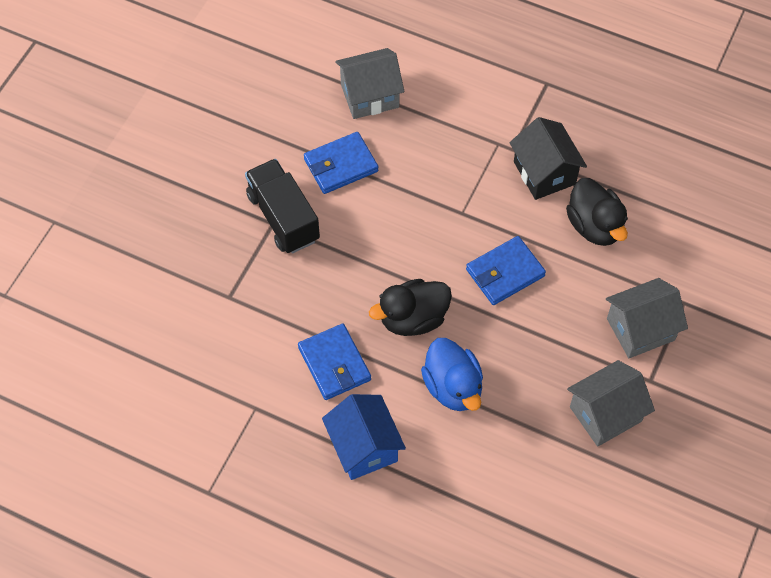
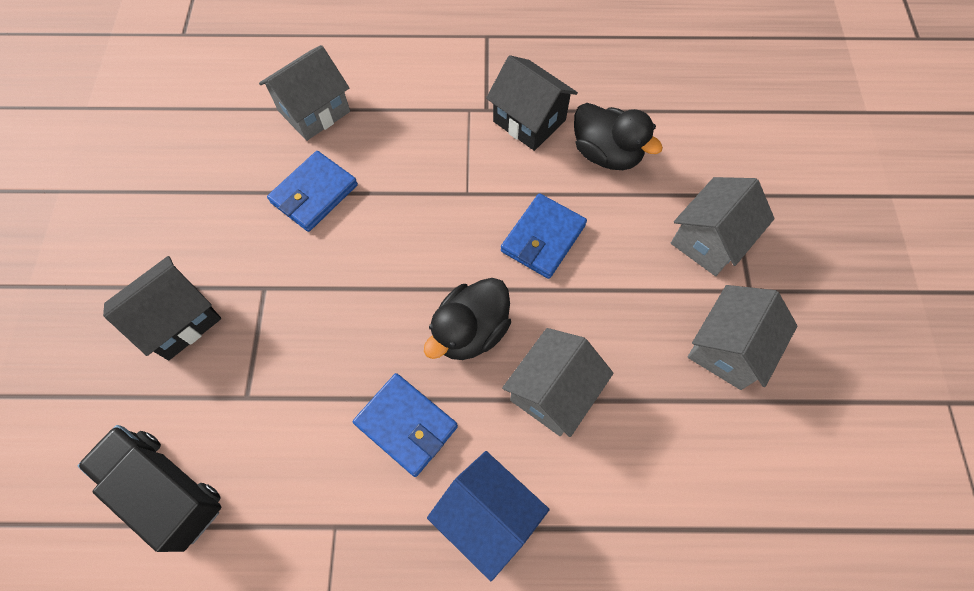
camera: 25 degrees left, 5 degrees up
black truck [245,159,320,254] -> black truck moved to [78,425,221,552]
blue duck [421,338,483,411] -> grey house [502,328,614,437]
none -> black house [103,256,221,361]

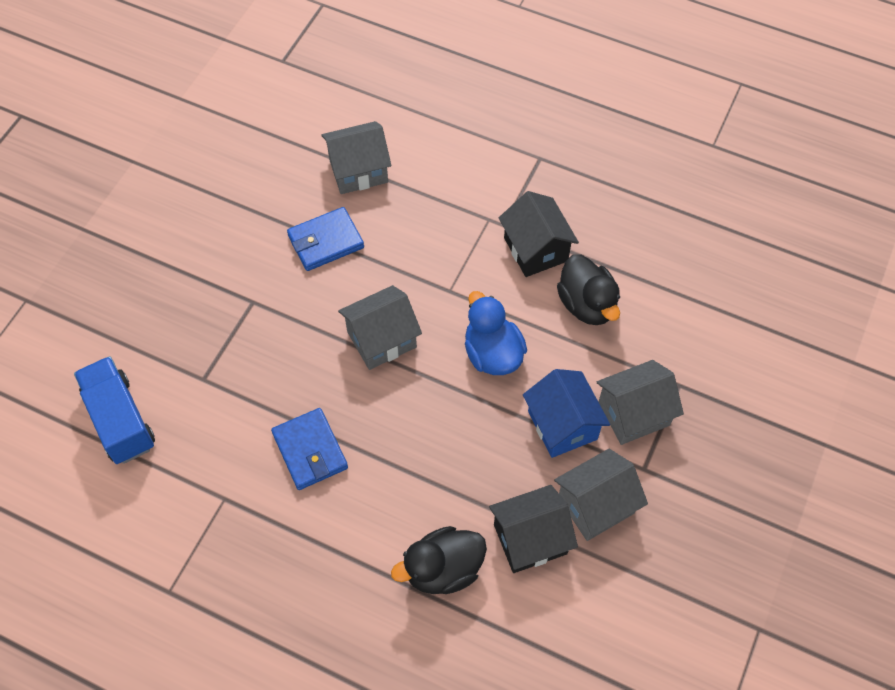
camera: 25 degrees right, 5 degrees down
black truck [78,425,221,552] -> blue truck [74,356,155,464]
black house [103,256,221,361] -> black house moved to [489,485,578,573]
black duck [424,278,511,360] -> black duck moved to [391,526,487,594]
blue house [427,451,550,581] -> blue house moved to [523,369,610,458]
blue wallet [501,193,587,279] -> blue duck [465,291,527,375]
grey house [502,328,614,437] -> grey house moved to [338,285,422,370]

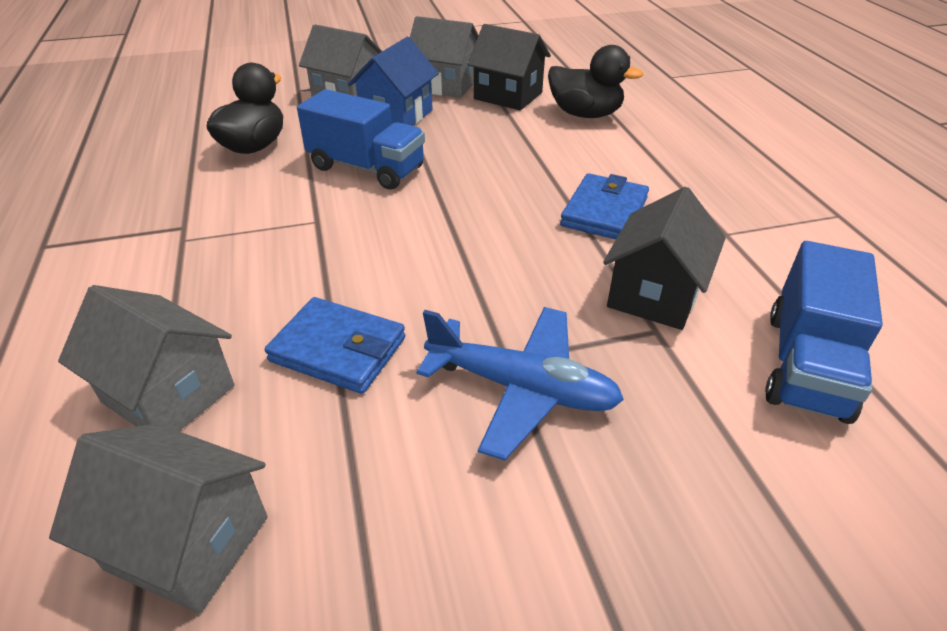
camera: 130 degrees left, 20 degrees down
grey house [338,285,422,370] -> grey house moved to [49,424,268,614]
blue duck [465,291,527,375] -> blue truck [297,89,425,190]
black house [499,191,579,277] -> black house moved to [603,187,726,330]
none -> blue plane [416,307,624,461]

